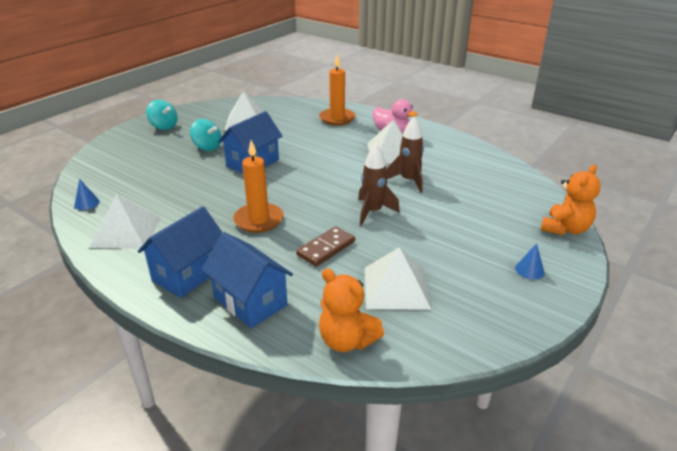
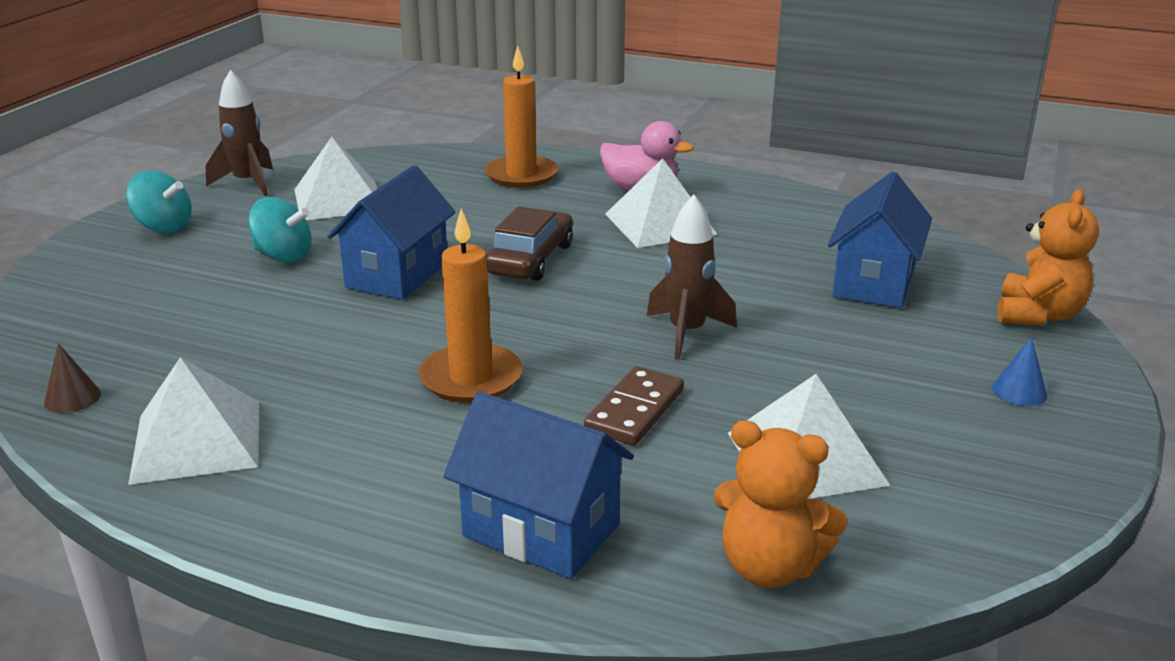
camera: 15 degrees left, 5 degrees down
blue cone [74,179,100,210] -> brown cone [44,343,101,413]
blue house [138,206,223,298] -> blue house moved to [827,172,932,308]
brown rocket [386,117,424,193] -> brown rocket moved to [206,70,273,196]
none -> brown car [487,206,573,281]

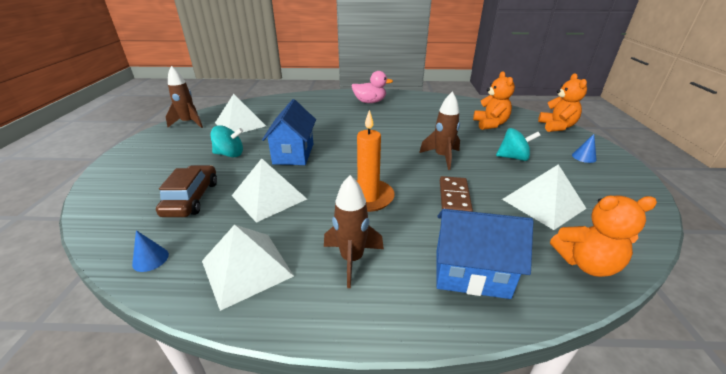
camera: 20 degrees left, 5 degrees up
brown cone [44,343,101,413] -> blue cone [132,230,169,272]
turquoise spinning top [126,171,192,234] -> turquoise spinning top moved to [496,128,541,161]
orange candle [485,46,558,188] -> none
brown car [487,206,573,281] -> brown car moved to [156,165,217,217]
white pyramid [605,158,718,248] -> white pyramid moved to [232,158,307,223]
blue house [827,172,932,308] -> orange teddy bear [473,71,515,130]
none -> brown rocket [324,175,384,288]

